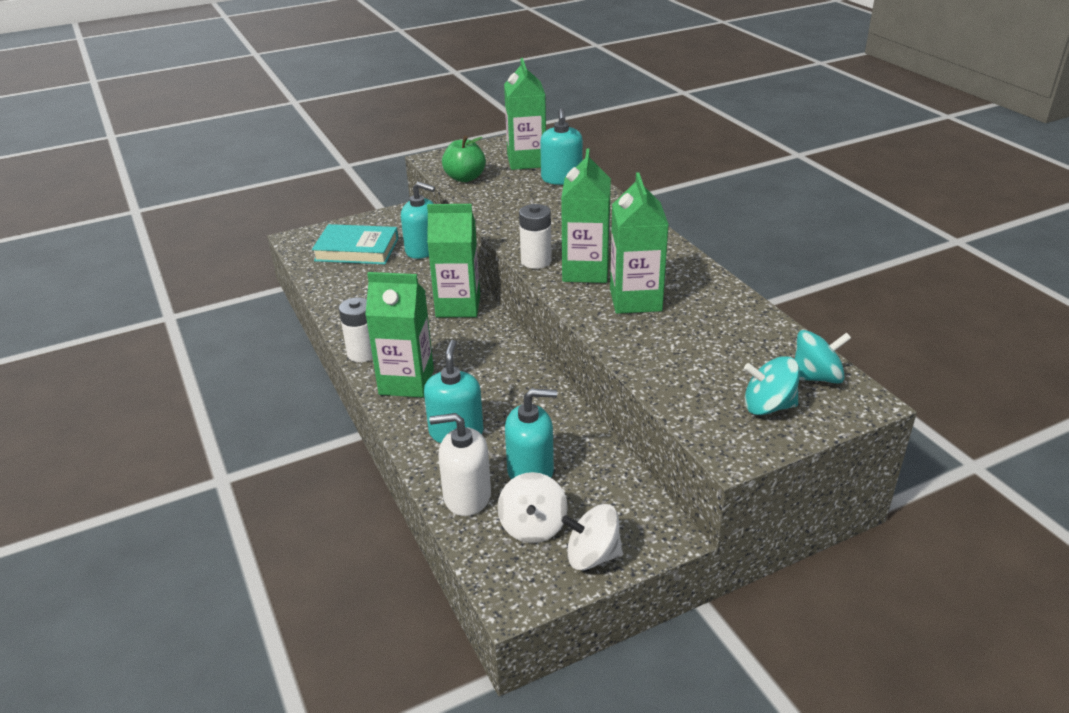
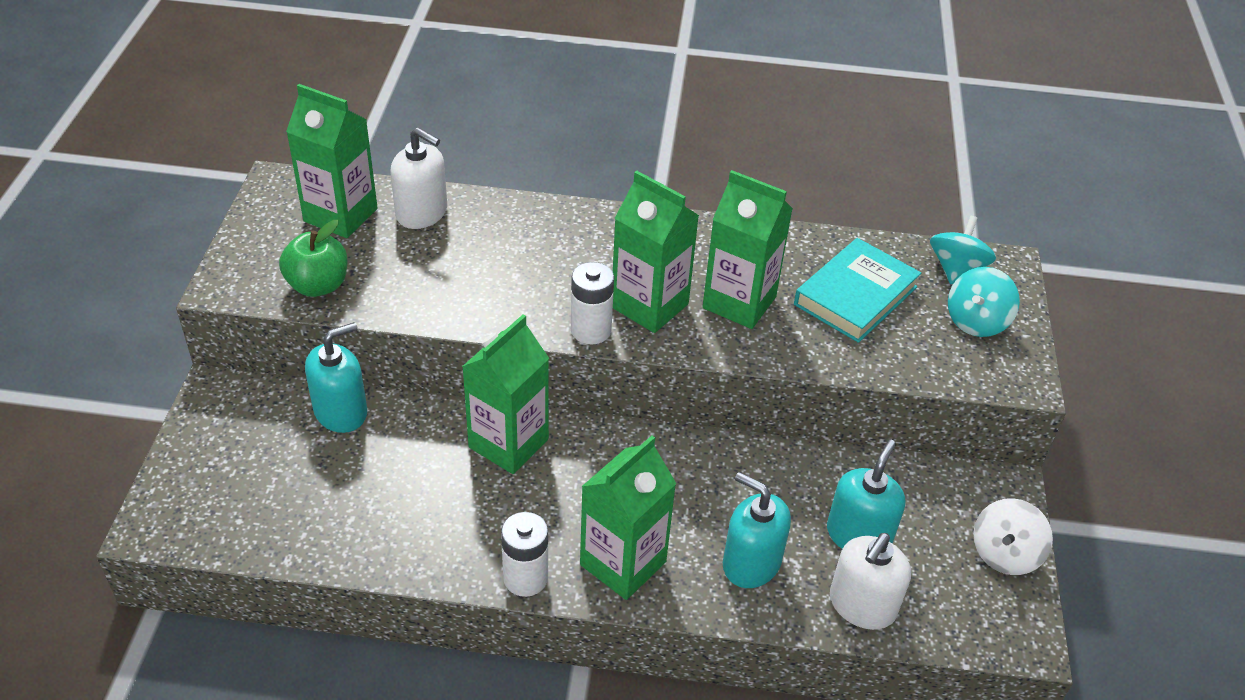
camera: 60 degrees left, 10 degrees up
turquoise book [312,224,398,264] -> turquoise book moved to [794,238,921,343]
white spinning top [497,472,568,543] -> none
turquoise soap dispenser [540,108,583,185] -> white soap dispenser [391,127,447,229]

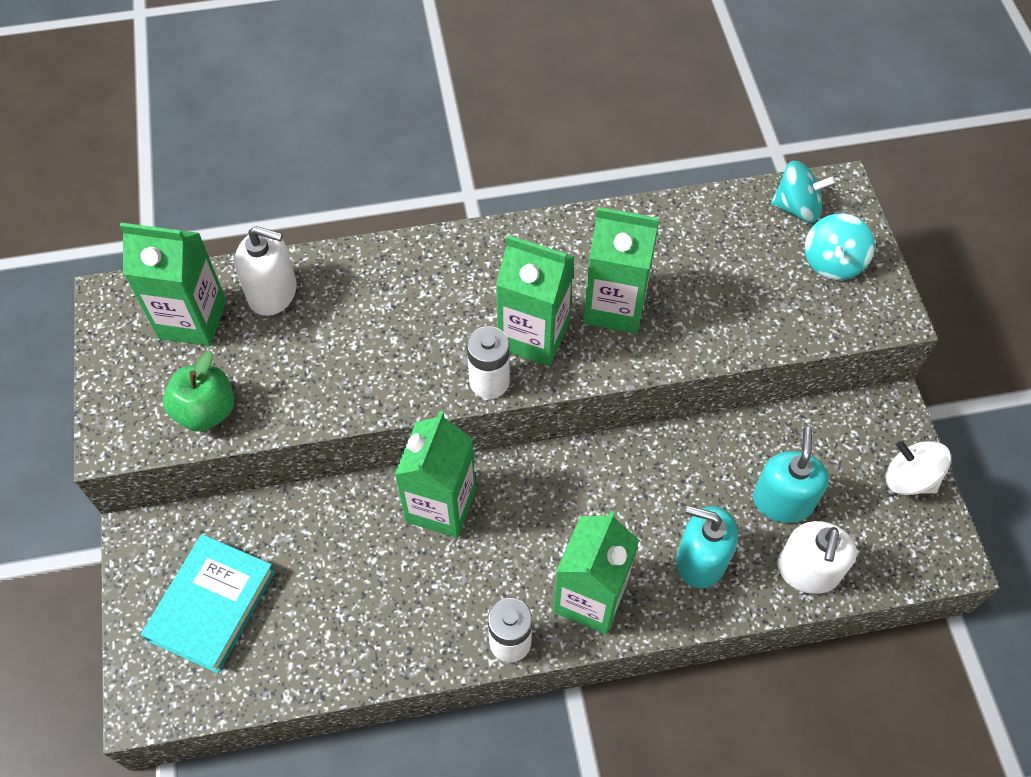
camera: 15 degrees left, 15 degrees up
turquoise soap dispenser [305,322,367,433] -> none
turquoise book [794,238,921,343] -> turquoise book moved to [141,534,275,673]
turquoise spinning top [930,216,996,284] -> turquoise spinning top turned 90 degrees clockwise [771,160,836,223]
white spinning top [973,498,1053,575] -> white spinning top turned 105 degrees clockwise [886,441,951,495]

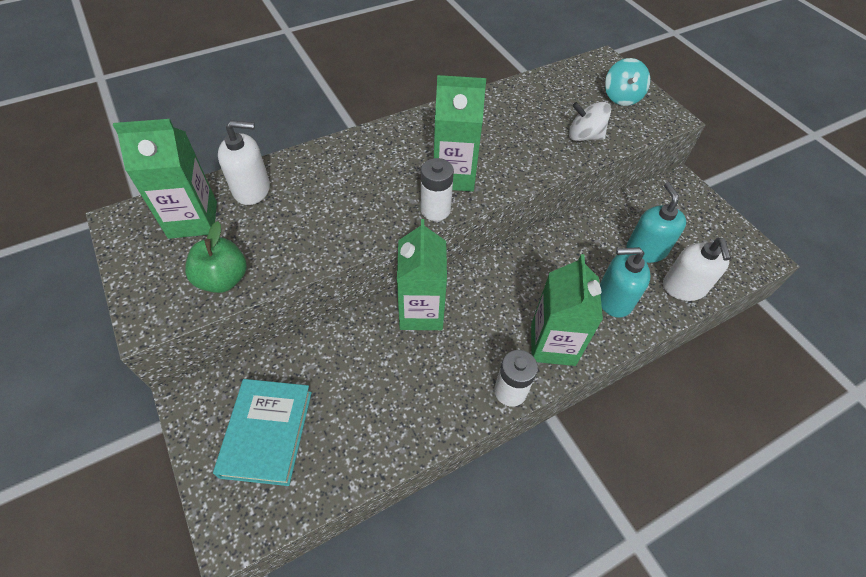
camera: 20 degrees left, 5 degrees down
green carton [583,207,659,334] -> none
turquoise spinning top [771,160,836,223] -> none
white spinning top [886,441,951,495] -> white spinning top moved to [569,102,611,141]

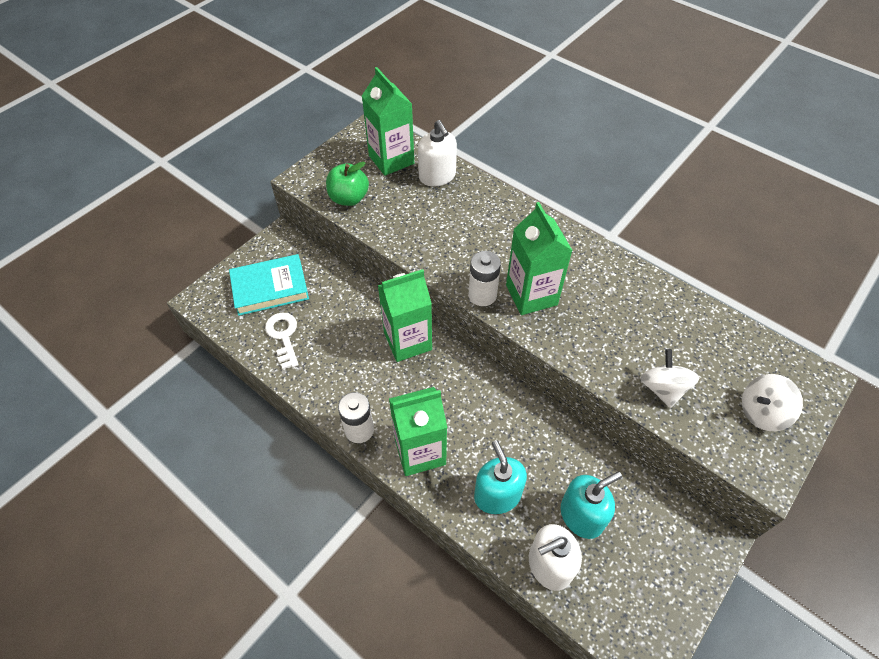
camera: 70 degrees right, 0 degrees up
turquoise spinning top [605,58,650,106] -> white spinning top [742,374,803,431]
none -> white key [265,313,299,369]

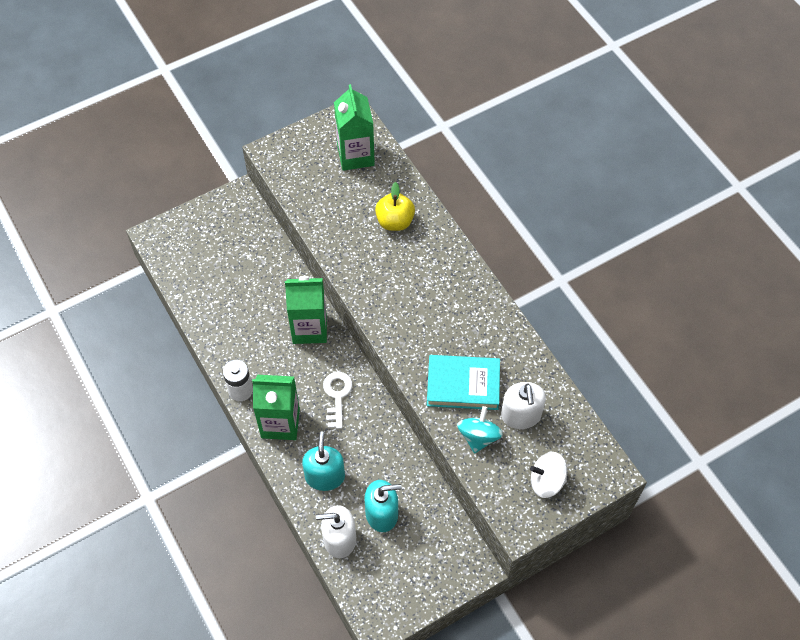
camera: 20 degrees right, 5 degrees up
turquoise book [229,254,309,316] -> turquoise book moved to [427,355,500,410]
white key [265,313,299,369] -> white key moved to [323,372,352,429]
green apple [326,162,369,206] -> none
white soap dispenser [418,120,457,186] -> white soap dispenser moved to [501,382,546,429]
white battery [469,251,501,306] -> none
green carton [506,202,573,315] -> none
white spinning top [640,349,699,408] -> turquoise spinning top [457,406,503,453]
none -> yellow apple [375,182,415,231]

